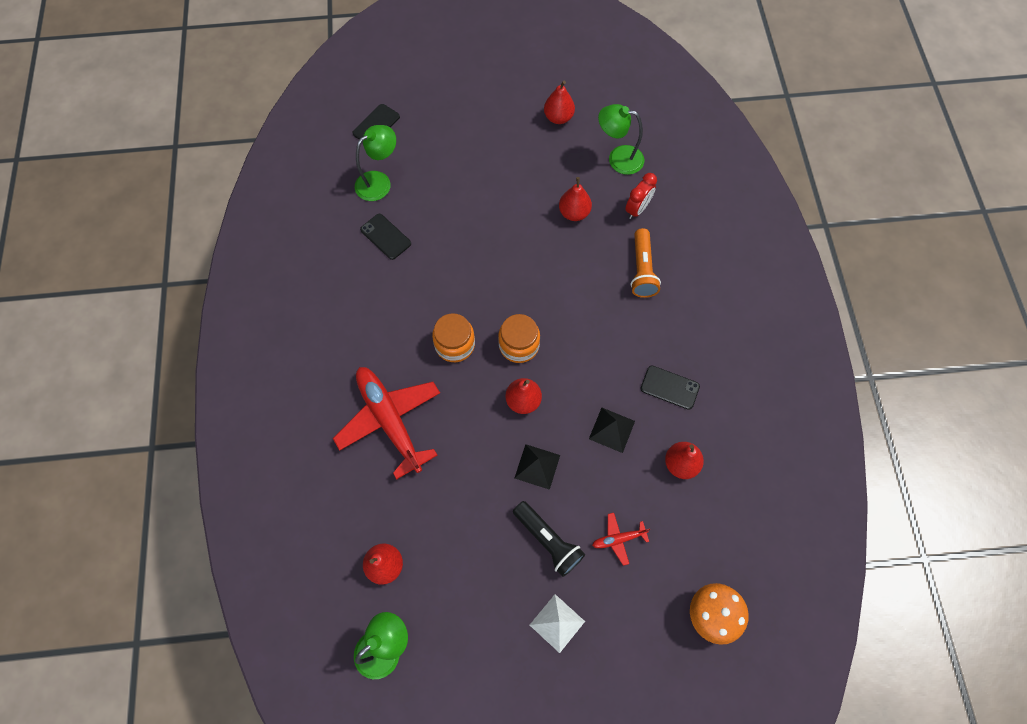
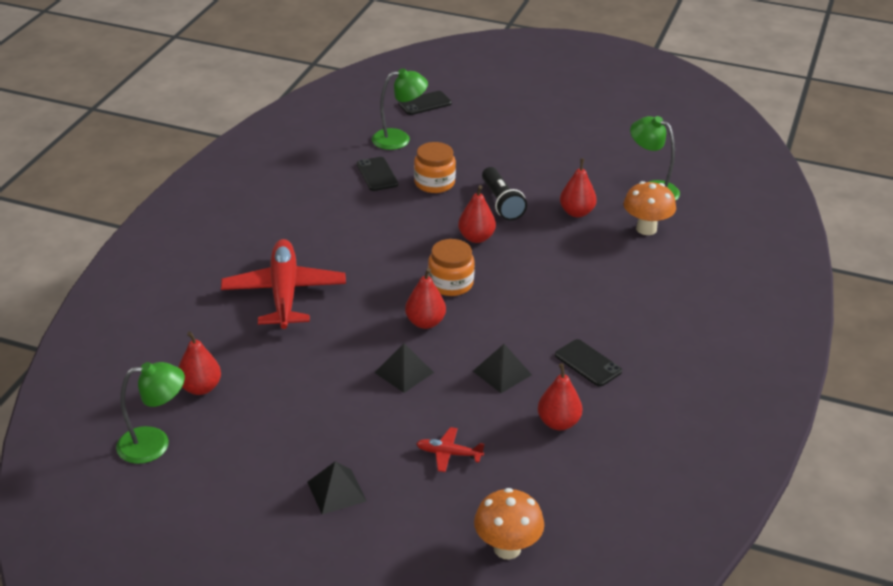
camera: 25 degrees right, 30 degrees down
orange jar [432,313,475,362] -> orange jar moved to [414,142,456,193]
black flashlight [513,501,585,577] -> black flashlight moved to [482,167,527,221]
white pyramid [530,594,585,653] -> black pyramid [307,461,367,515]
red pear [544,81,575,124] -> red pear moved to [458,185,496,243]
red clock [625,173,657,219] -> orange mushroom [624,181,676,235]
orange flashlight [631,228,661,298] -> none

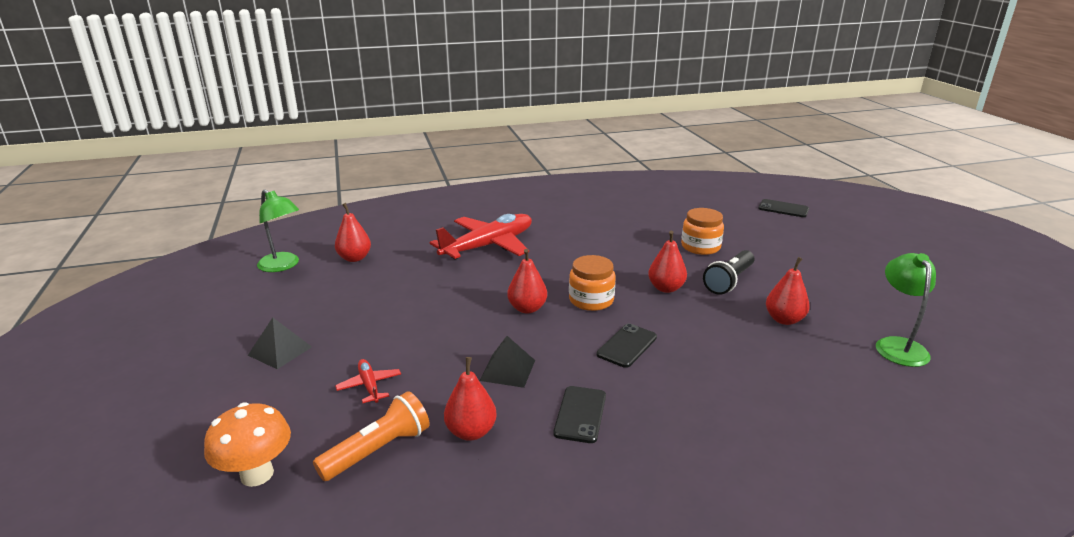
camera: 55 degrees right, 10 degrees down
black phone [357,157,398,191] -> black phone moved to [597,324,657,368]
green lamp [372,68,428,150] -> none
black pyramid [374,343,434,393] -> none
orange mushroom [624,181,676,235] -> none
none -> orange flashlight [313,391,430,481]

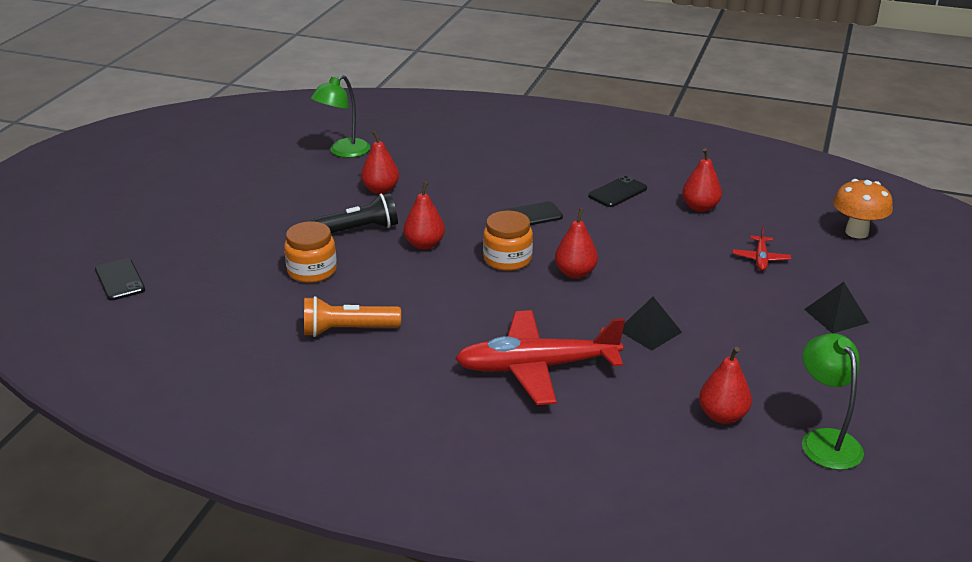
camera: 145 degrees left, 5 degrees up
orange flashlight [313,391,430,481] -> orange flashlight moved to [304,296,401,337]
black pyramid [479,336,535,388] -> black pyramid moved to [622,297,682,351]

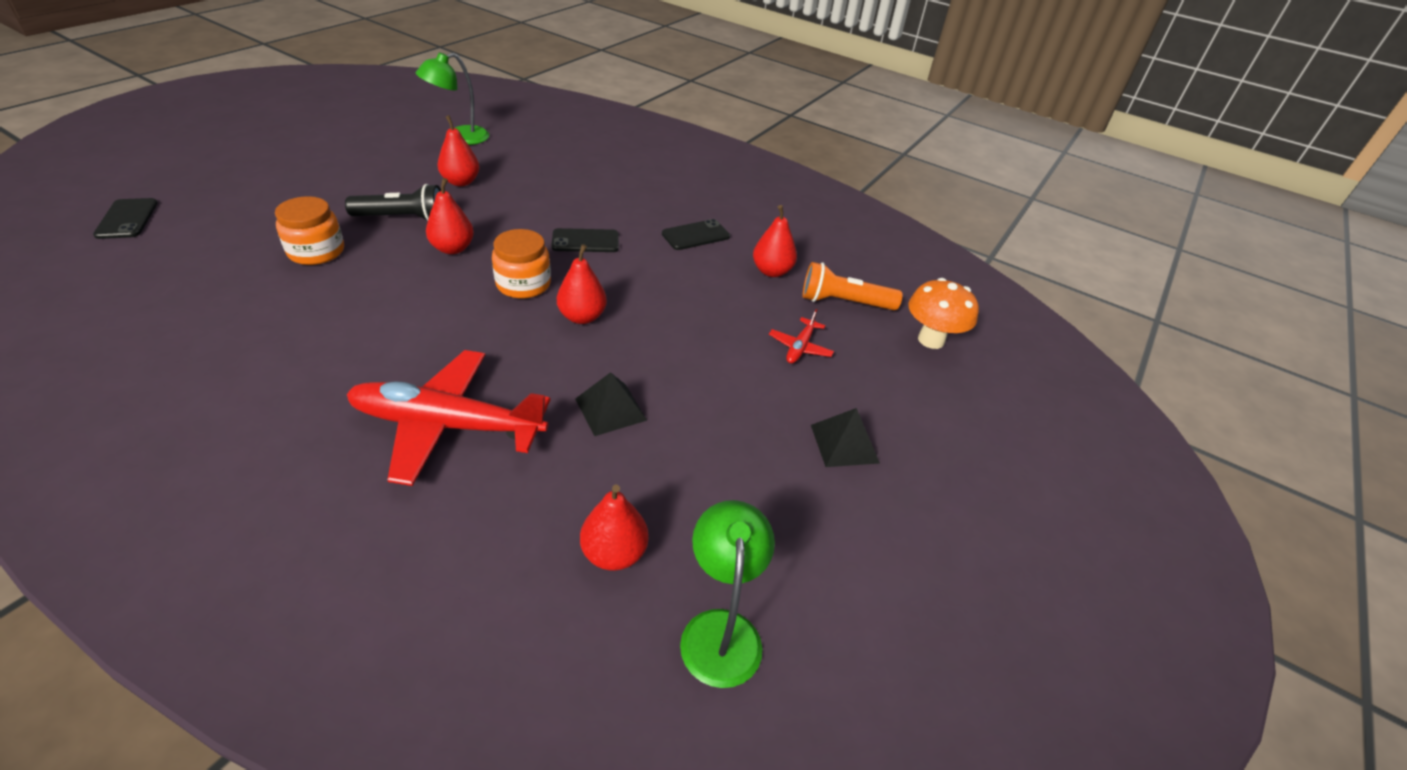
camera: 10 degrees right, 10 degrees up
orange flashlight [304,296,401,337] -> orange flashlight moved to [802,262,903,310]

